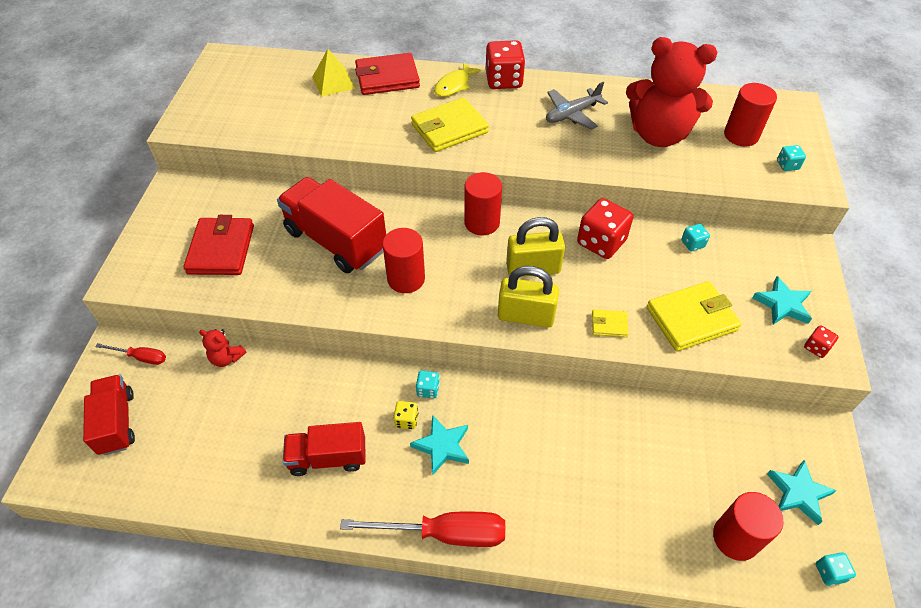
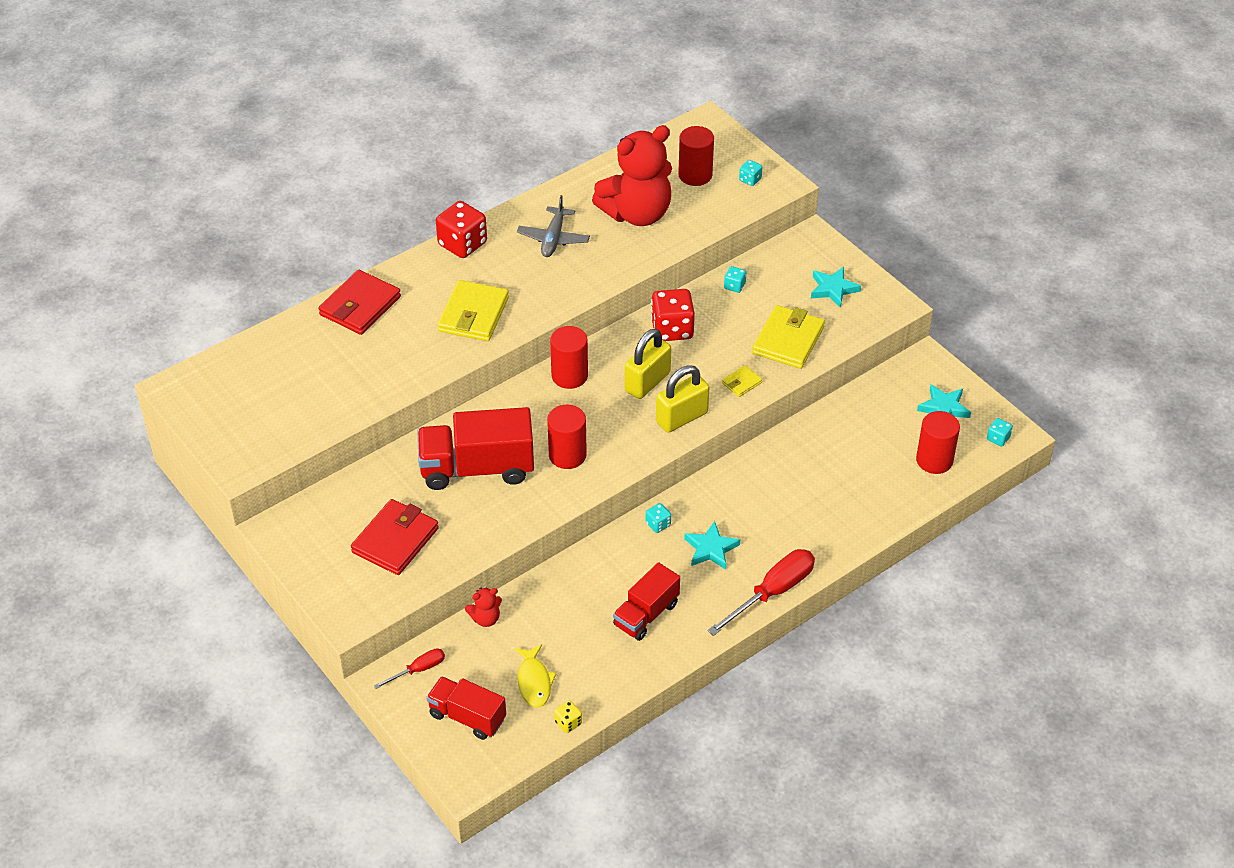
camera: 45 degrees left, 5 degrees down
red wallet [183,215,254,275] -> red wallet turned 75 degrees clockwise [351,499,439,575]
yellow pyramid [312,49,356,97] -> none
yellow dice [393,401,418,429] -> yellow dice moved to [554,700,582,733]
yellow fish [434,62,481,97] -> yellow fish moved to [514,644,557,708]
red dice [804,325,838,358] -> none

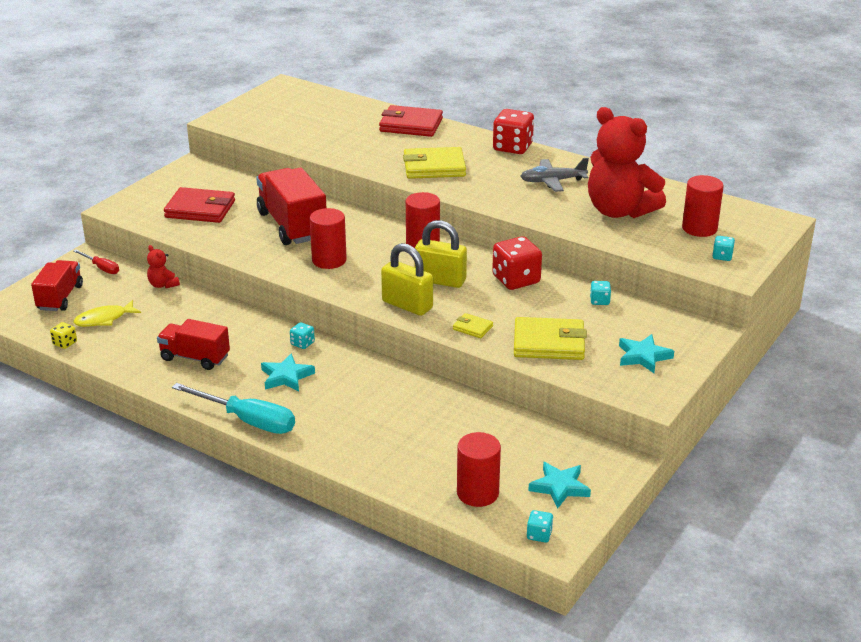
camera: 70 degrees right, 15 degrees down
red screwdriver [707,549,815,636] -> turquoise screwdriver [172,383,295,434]

